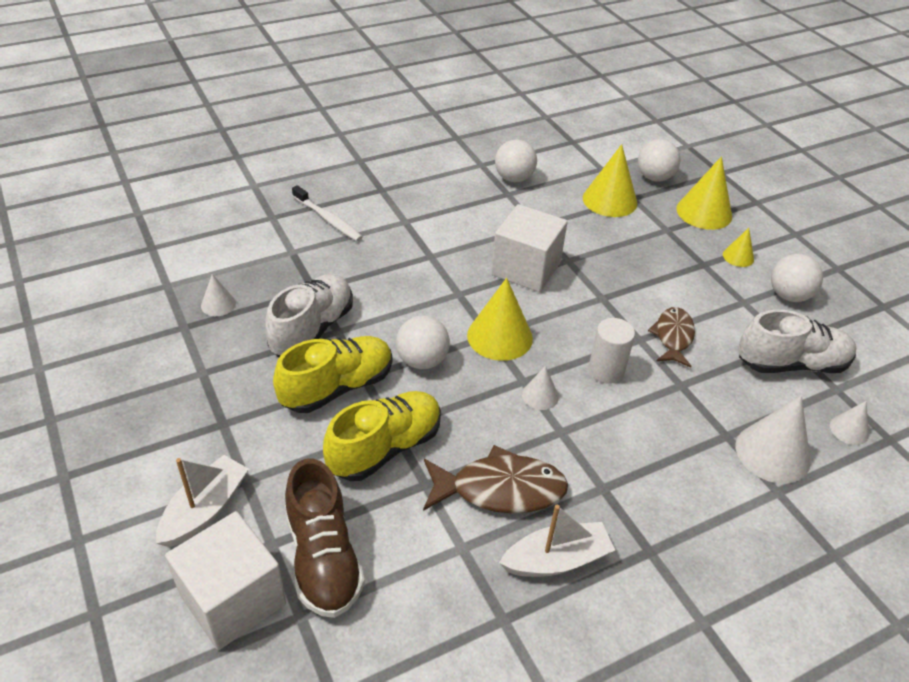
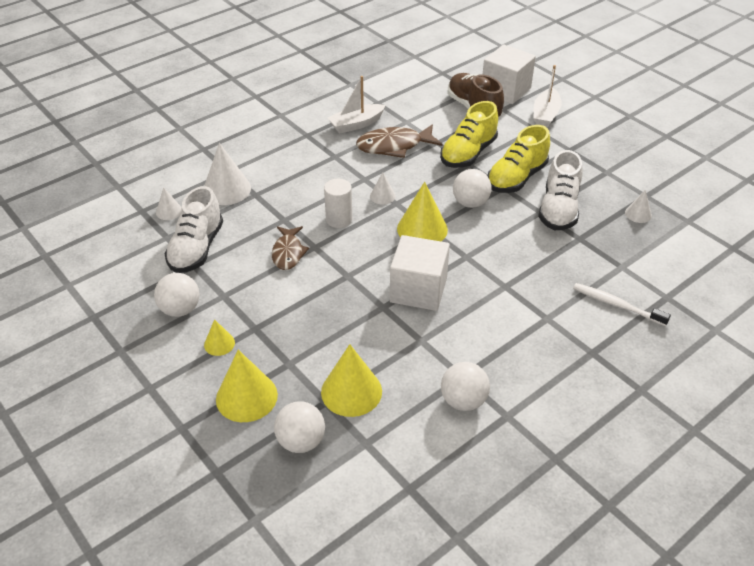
camera: 170 degrees right, 0 degrees up
white shoe [738,310,856,373] -> white shoe turned 60 degrees counterclockwise [165,186,223,273]

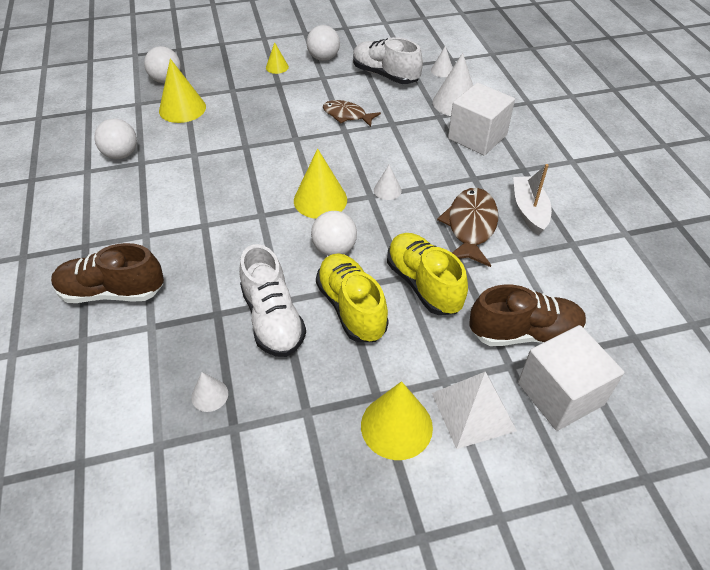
camera: 115 degrees right, 5 degrees up
yellow cone [216,350,278,422] -> yellow cone moved to [361,381,433,460]
white cylinder [324,179,353,228] -> none
white cube [390,235,450,311] -> white cube moved to [448,83,515,155]
white boat [534,65,562,128] -> white pyramid [432,372,517,449]
white shoe [538,150,583,230] -> white shoe turned 150 degrees counterclockwise [239,244,306,357]
white toothbrush [573,283,671,326] -> brown shoe [51,243,164,303]

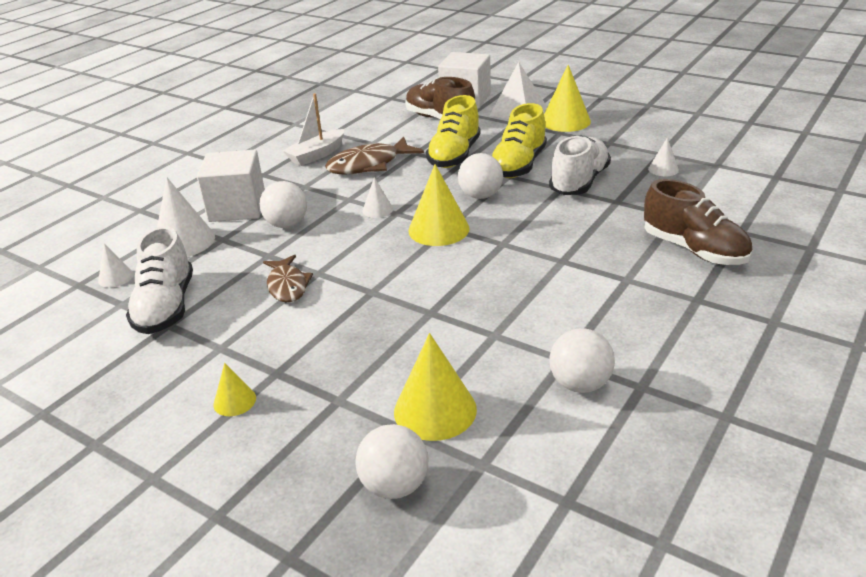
camera: 130 degrees left, 15 degrees down
white ball [307,25,340,61] -> white ball moved to [259,181,307,228]

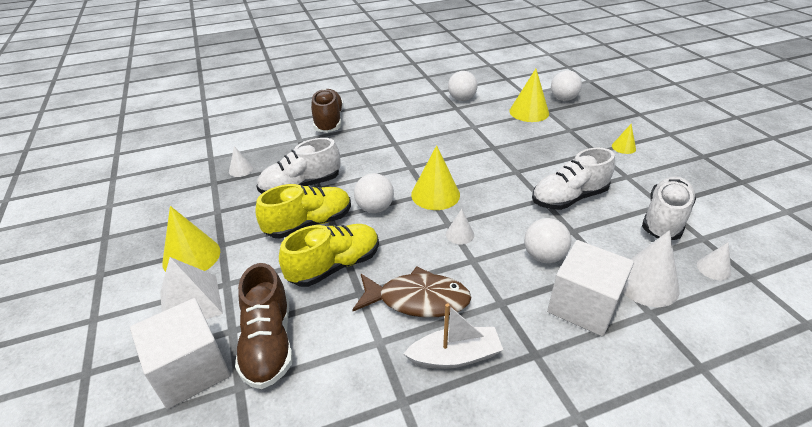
camera: 145 degrees left, 5 degrees up
brown fish [263,255,313,302] -> white shoe [532,147,615,210]

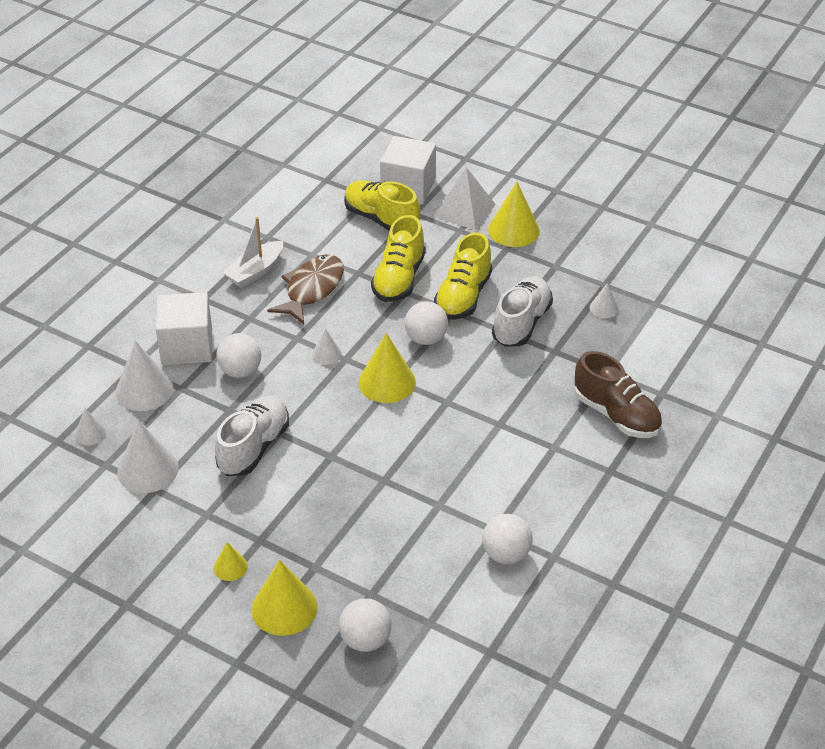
camera: 140 degrees right, 5 degrees up
brown shoe [235,263,293,389] -> yellow shoe [344,180,420,231]
brown fish [352,266,472,317] -> brown fish turned 150 degrees clockwise [267,254,344,324]
yellow cone [509,69,549,122] -> yellow cone moved to [252,560,318,636]
white shoe [642,176,696,240] -> white cone [117,420,179,493]

